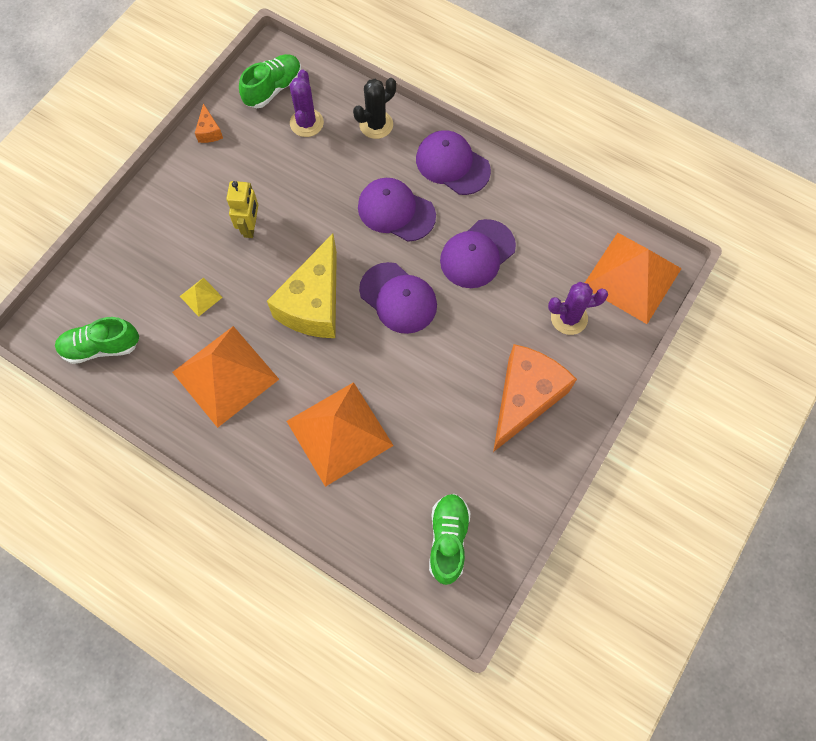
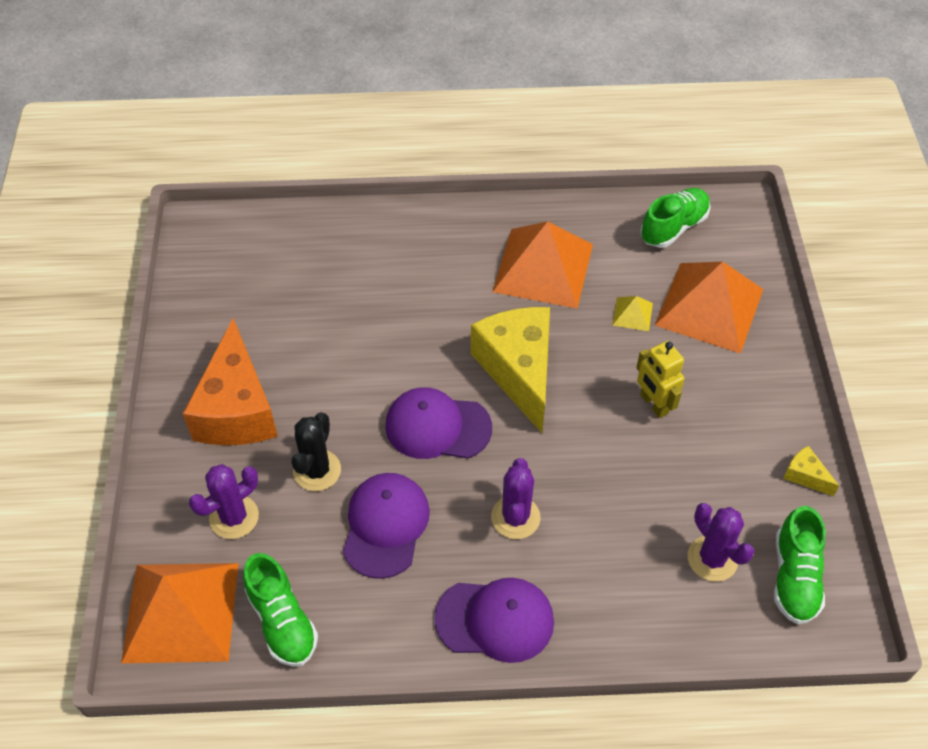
camera: 145 degrees right, 15 degrees down
orange cheese [195,103,223,143] -> yellow cheese [783,446,839,496]
orange pyramid [287,382,394,487] -> orange pyramid moved to [655,262,763,354]
black cactus [353,78,396,139] -> black cactus moved to [291,412,341,491]
purple cap [358,178,436,242] -> purple cactus [491,458,541,539]
green shoe [429,494,471,585] -> green shoe moved to [243,553,318,667]

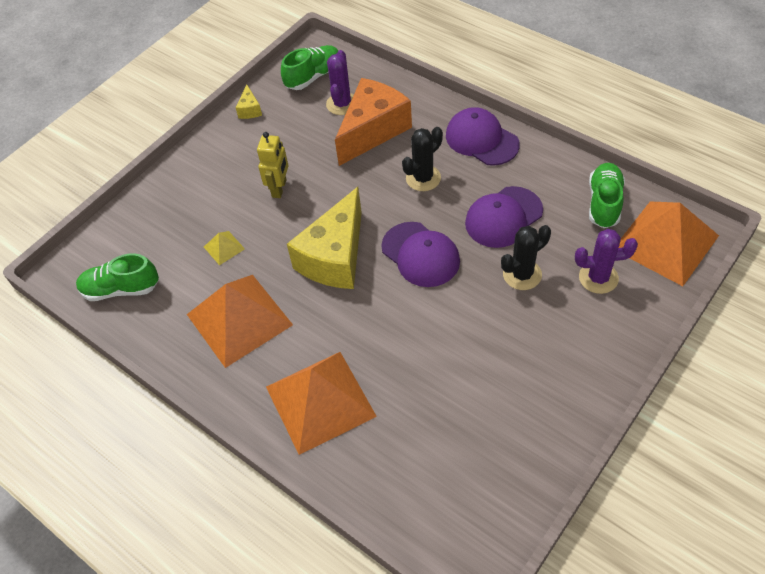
camera: 135 degrees left, 0 degrees up
orange cheese [183,318,278,445] -> orange cheese moved to [335,78,412,166]
purple cactus [491,458,541,539] -> black cactus [402,127,443,191]
orange pyramid [655,262,763,354] -> orange pyramid moved to [266,352,377,455]

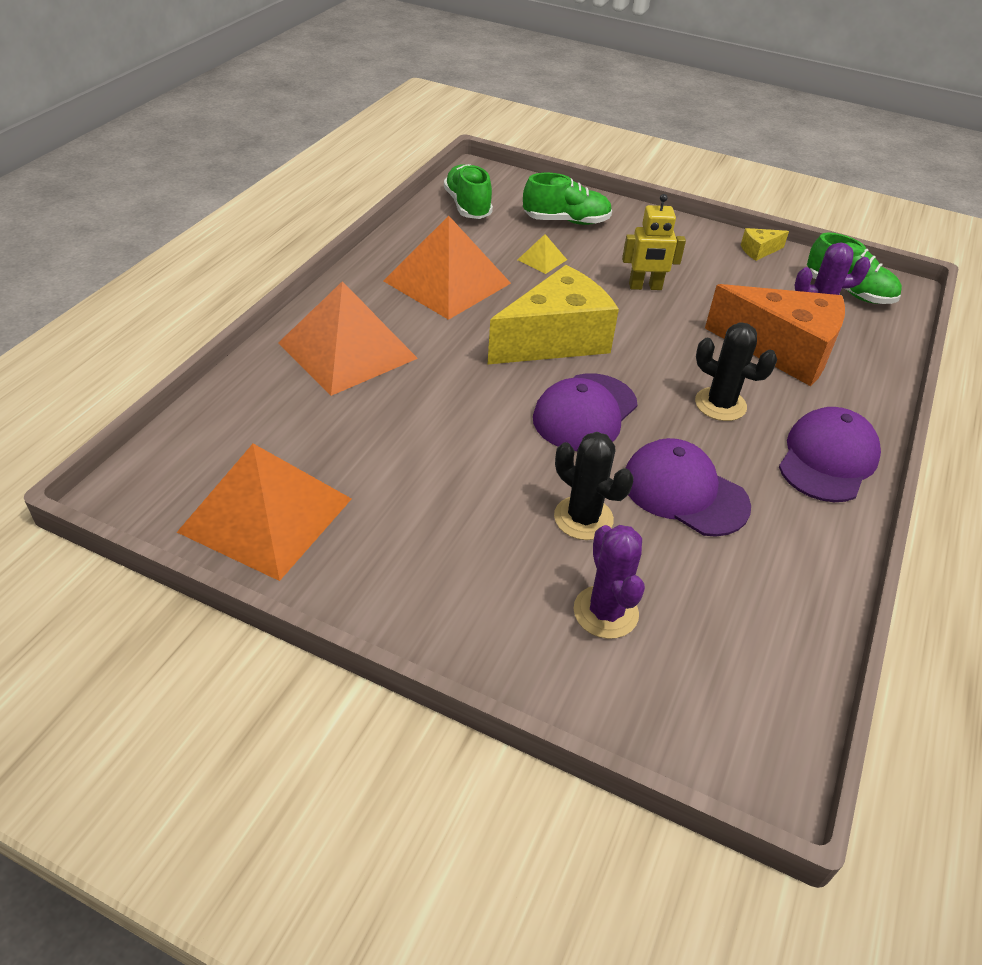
camera: 70 degrees right, 10 degrees down
yellow cheese [287,187,362,289] -> yellow cheese turned 135 degrees clockwise [487,265,619,365]
green shoe [589,163,625,228] -> green shoe moved to [523,173,612,225]
orange pyramid [619,201,719,286] -> orange pyramid moved to [177,444,352,581]

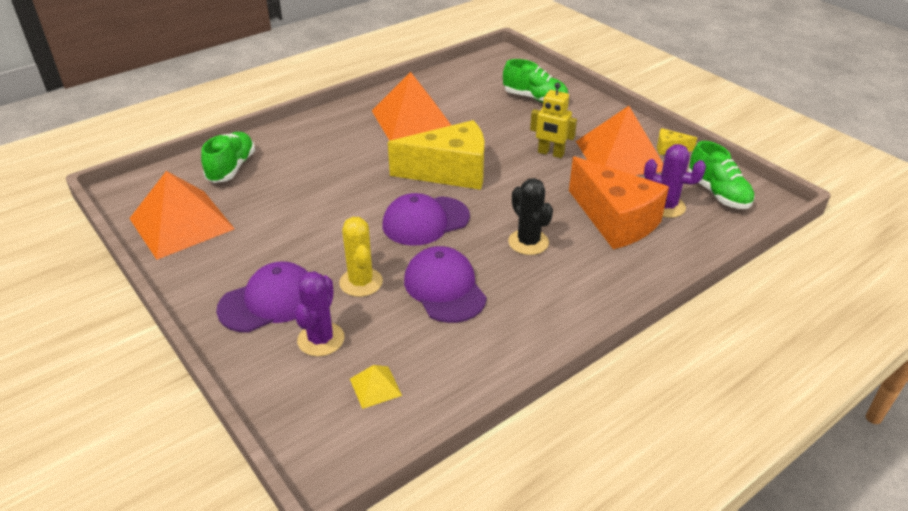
camera: 30 degrees right, 5 degrees down
orange pyramid [278,281,418,396] -> orange pyramid moved to [576,106,663,175]
green shoe [444,164,493,219] -> green shoe moved to [201,132,255,183]
yellow pyramid [518,234,567,274] -> yellow pyramid moved to [350,365,402,409]
black cactus [554,432,634,540] -> yellow cactus [339,217,383,297]
purple cap [779,407,881,502] -> purple cap moved to [216,261,308,333]

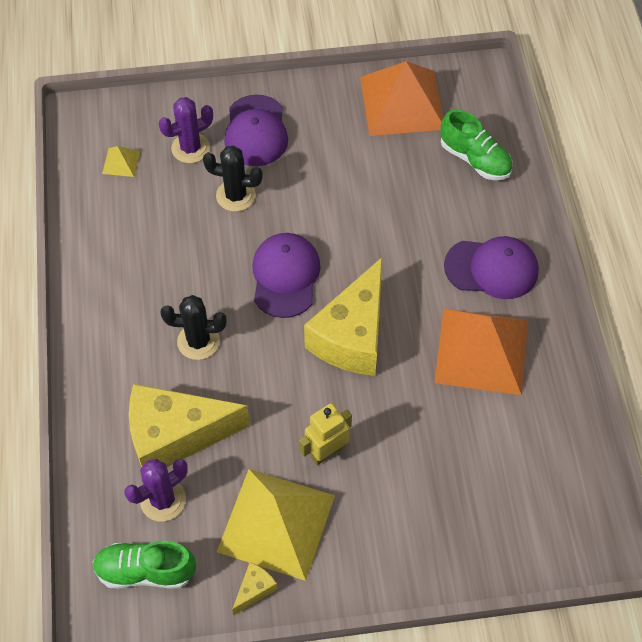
camera: 120 degrees right, 20 degrees up
purple cactus [295,271,344,356] -> purple cactus turned 75 degrees counterclockwise [159,97,213,163]
yellow cactus [339,217,383,297] -> black cactus [203,146,263,212]
purple cap [404,246,487,323] -> purple cap moved to [444,236,539,299]
green shoe [503,59,568,103] -> none
orange cheese [569,156,669,249] -> yellow cheese [129,384,250,467]
orange pyramid [576,106,663,175] -> yellow pyramid [217,469,335,581]

